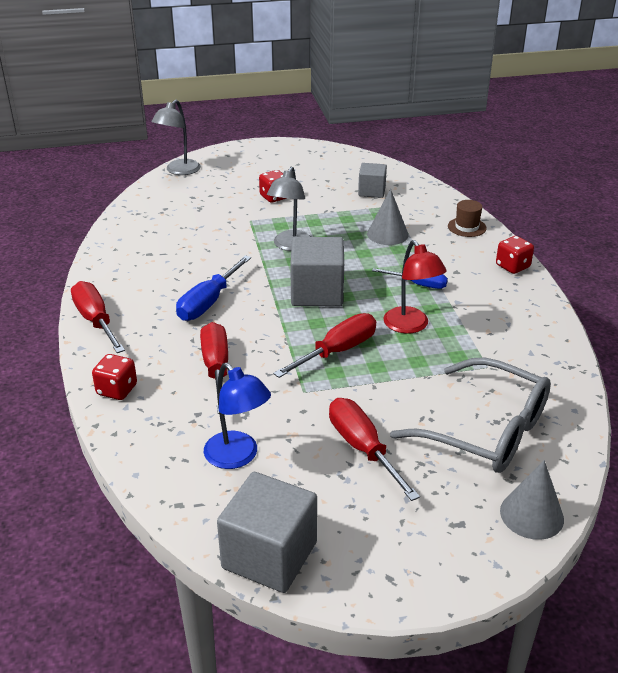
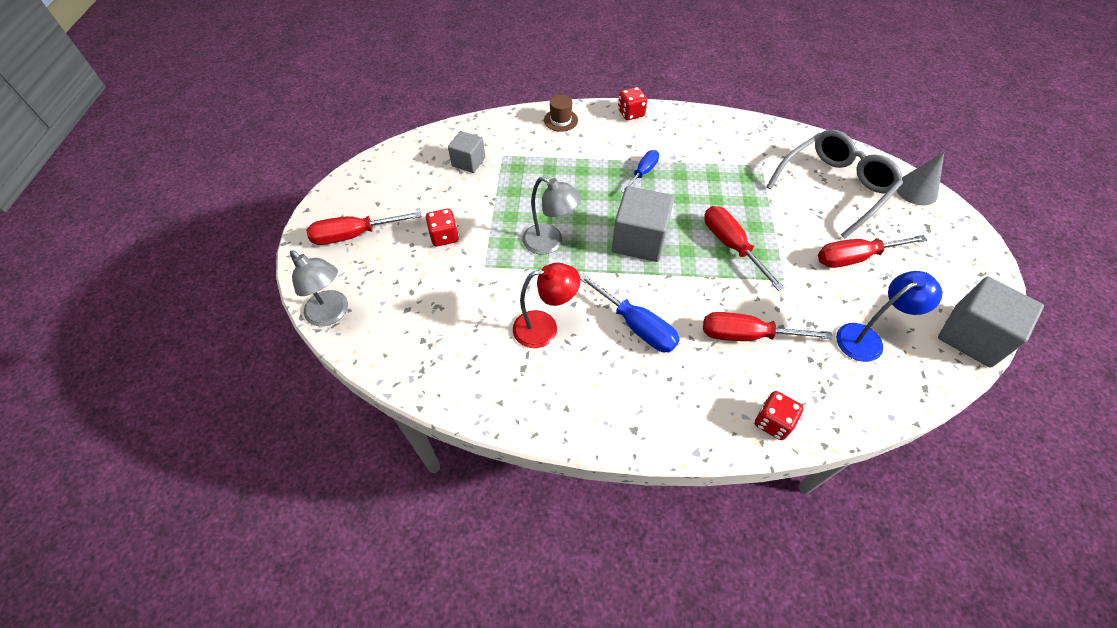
camera: 75 degrees left, 20 degrees up
red screwdriver [71,281,125,353] -> red screwdriver moved to [306,211,422,245]
grey cone [367,189,409,245] -> none
red lamp [383,240,447,334] -> red lamp moved to [513,263,581,348]

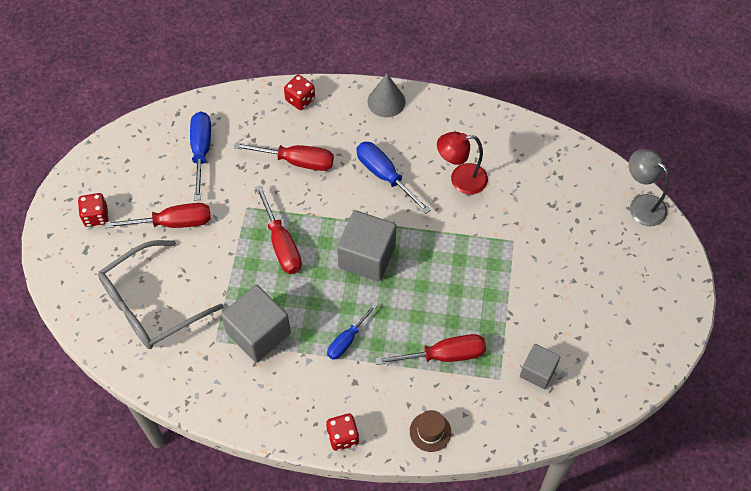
camera: 175 degrees left, 5 degrees up
red screwdriver [306,211,422,245] -> red screwdriver moved to [375,334,486,365]
red dice [426,209,459,246] -> red dice moved to [78,193,109,227]
grey lamp [522,177,581,255] -> none
blue lamp [836,271,942,362] -> blue screwdriver [190,111,211,200]
grey cone [897,152,944,205] -> grey cone moved to [368,74,406,117]
grey cube [938,276,1044,368] -> grey cube moved to [221,285,291,363]

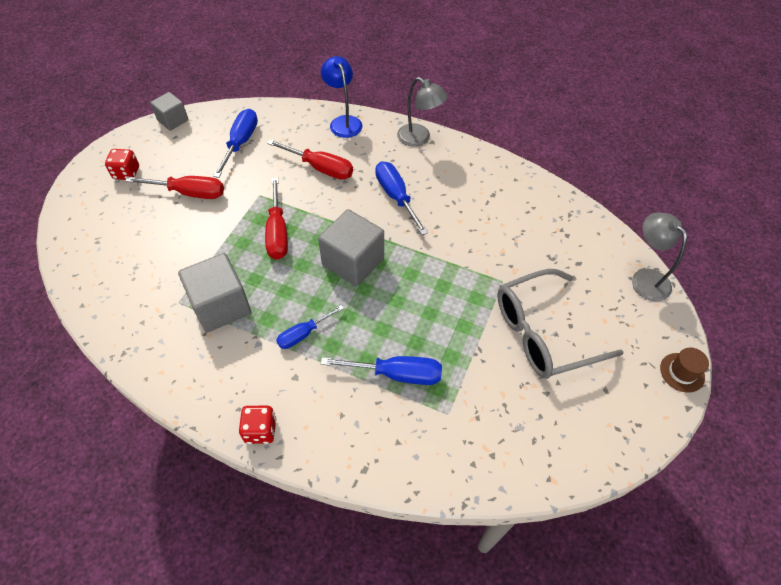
camera: 15 degrees right, 5 degrees down
grey glasses [98,240,224,349] -> grey glasses moved to [497,269,624,379]
red dice [284,75,315,110] -> blue lamp [321,56,362,138]
grey cone [368,74,406,117] -> grey lamp [397,77,448,147]
red screwdriver [375,334,486,365] -> blue screwdriver [321,356,442,385]
brown hat [410,410,451,452] -> brown hat moved to [660,347,709,393]
red lamp [437,132,488,195] -> none
grey cube [520,344,560,389] -> grey cube moved to [150,92,189,131]

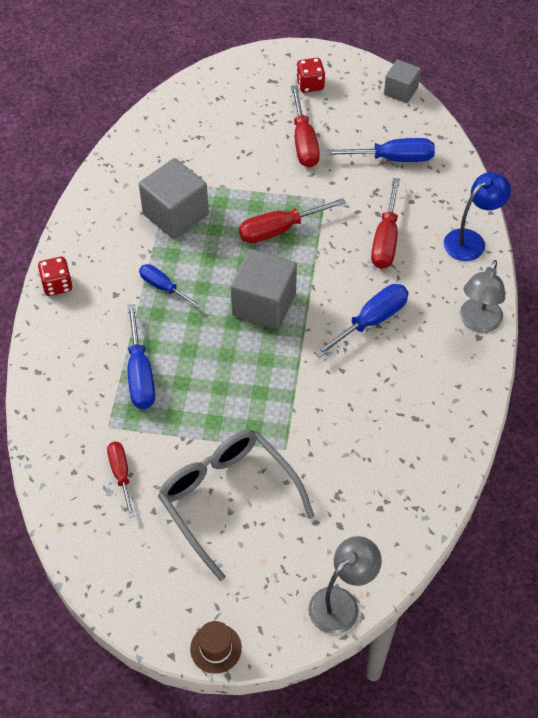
camera: 75 degrees right, 0 degrees up
none -> red screwdriver [107,442,135,518]

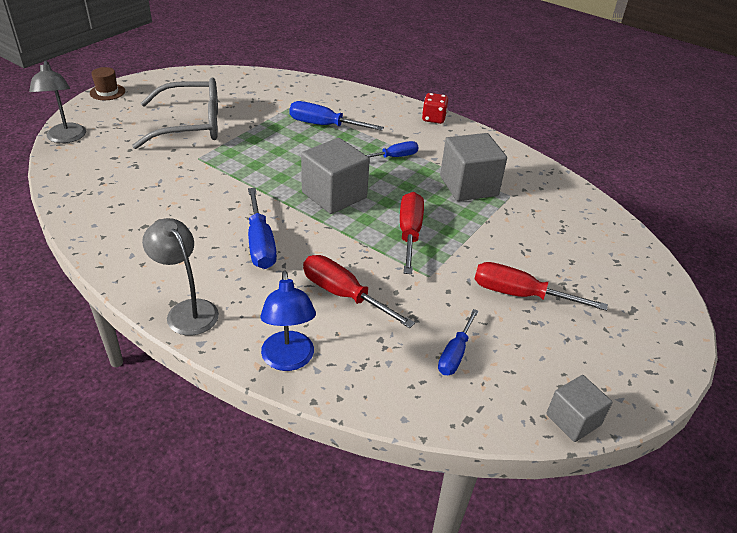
camera: 115 degrees right, 15 degrees down
red screwdriver [107,442,135,518] -> none
red dice [296,58,325,93] -> none
blue screwdriver [325,138,435,162] -> blue screwdriver [438,309,479,375], size x0.65

